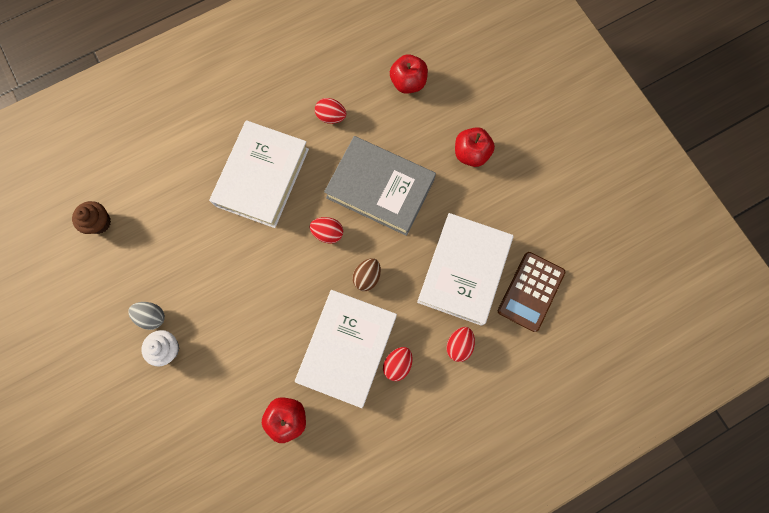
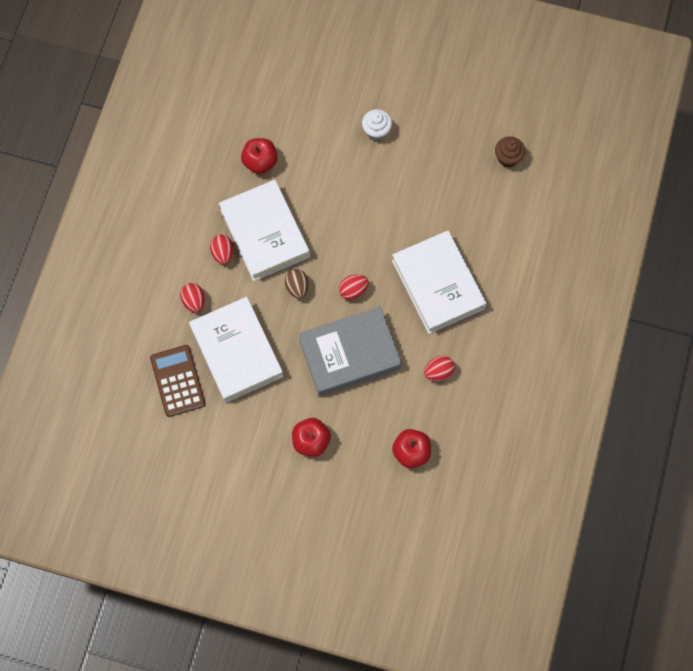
camera: 135 degrees right, 5 degrees down
grey egg [128,302,165,330] -> none

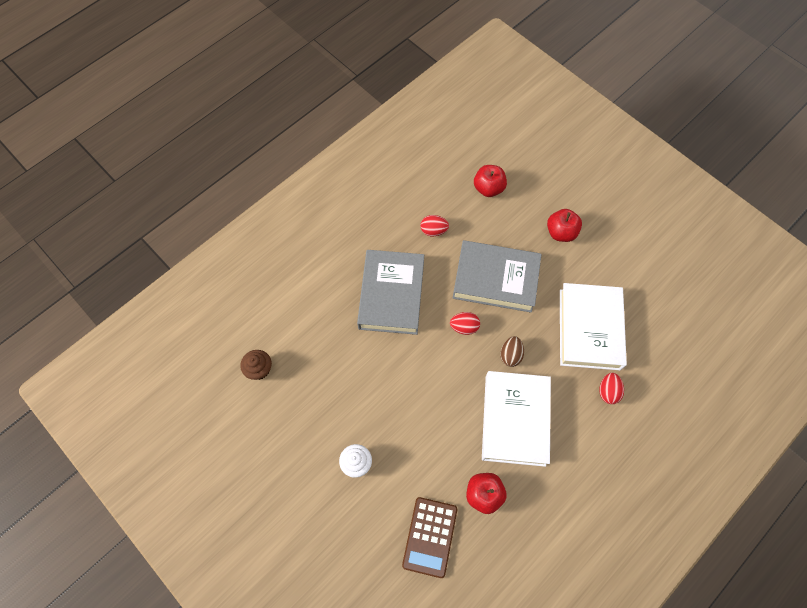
camera: 150 degrees left, 5 degrees down
brown calculator [150,345,206,417] -> brown calculator moved to [402,497,457,578]
red egg [210,235,234,265] -> none
white book [392,231,486,334] -> grey book [357,250,424,335]

